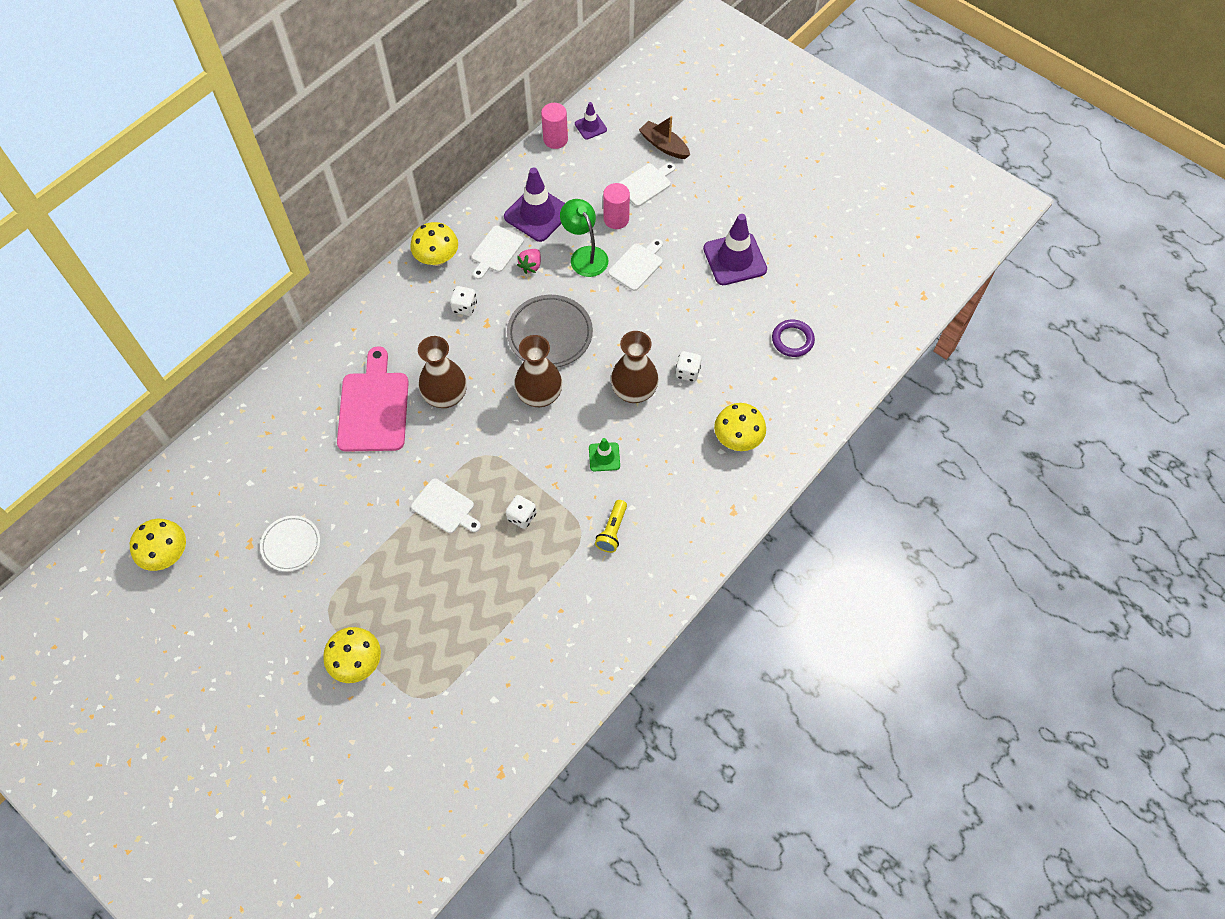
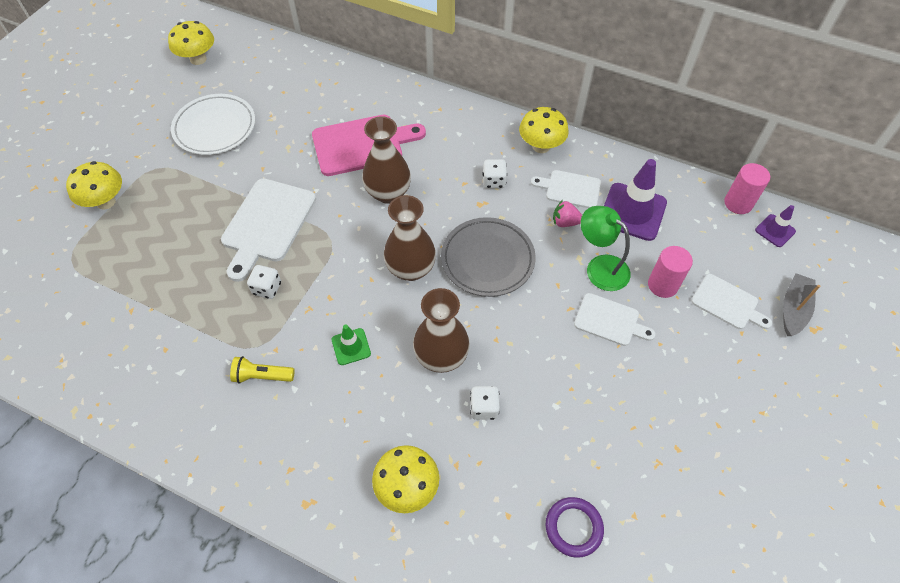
camera: 75 degrees right, 5 degrees down
white plate [260,516,320,572] -> white plate [171,94,255,155], size x1.57
white cutting board [411,478,481,533] -> white cutting board [221,178,316,282], size x1.70
green lamp [560,199,608,277] -> green lamp turned 90 degrees counterclockwise [581,206,631,291]
brown boat [639,116,690,159] -> grey boat [783,273,820,336]
purple traffic cone [703,214,767,285] -> none

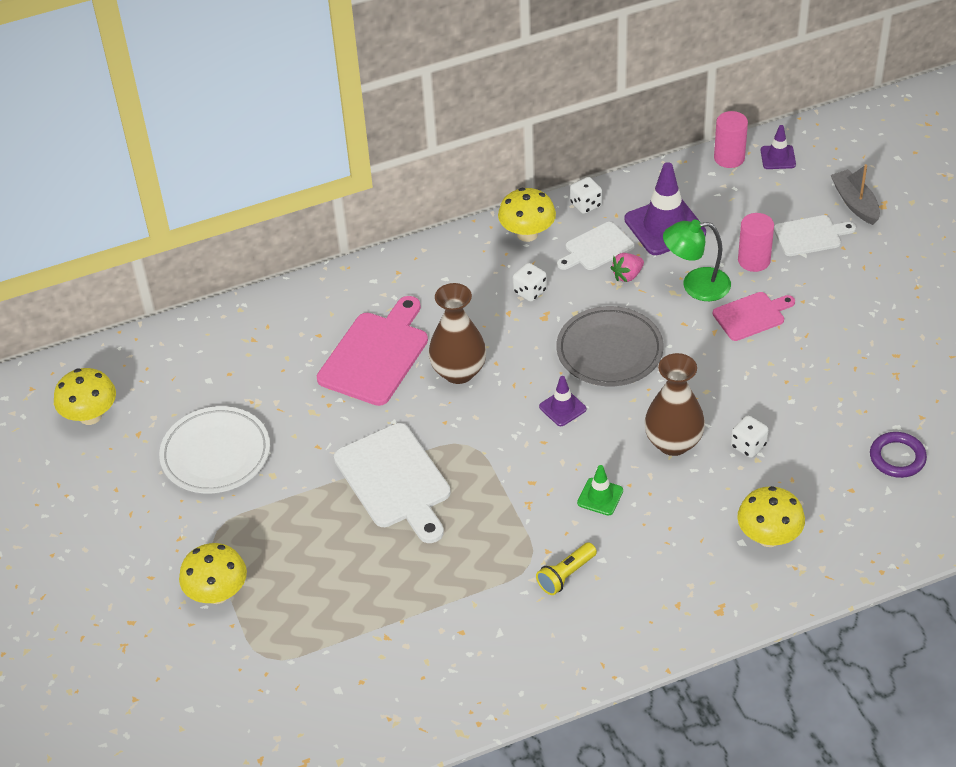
camera: 45 degrees left, 10 degrees down
white dice [247,265,281,299] -> white dice moved to [570,177,602,214]
brown vase [384,195,436,281] -> purple traffic cone [539,376,586,426]
white cutting board [574,293,656,346] -> pink cutting board [713,292,795,341]

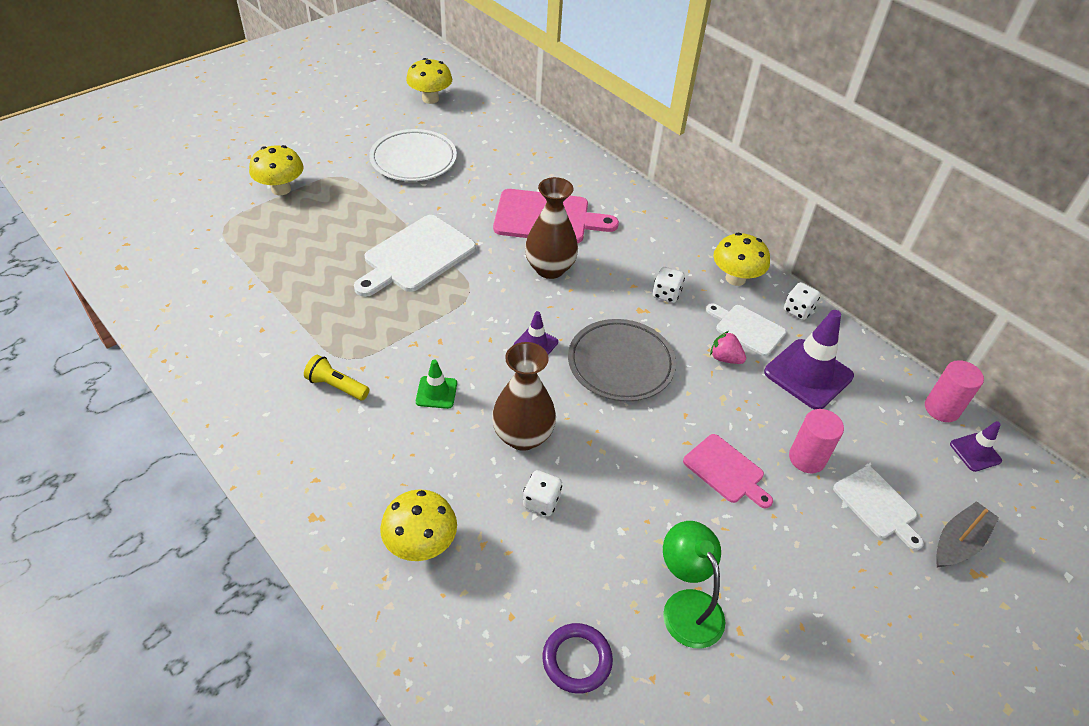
camera: 65 degrees right, 0 degrees up
green lamp [663,219,731,301] -> green lamp moved to [663,521,725,648]

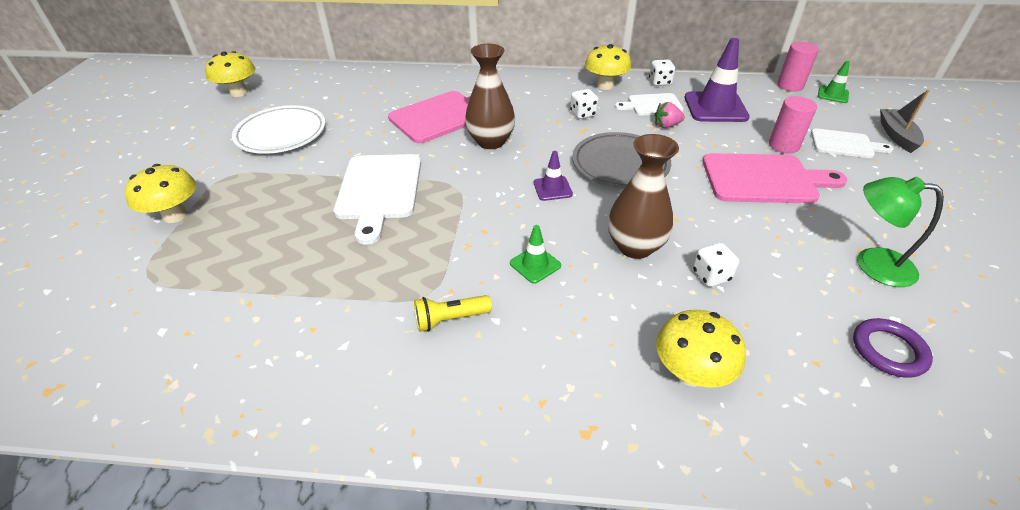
camera: 40 degrees left, 5 degrees down
pink cutting board [683,434,773,509] -> pink cutting board [703,153,847,204], size x1.70
purple traffic cone [950,421,1002,472] -> green traffic cone [818,61,850,103]

